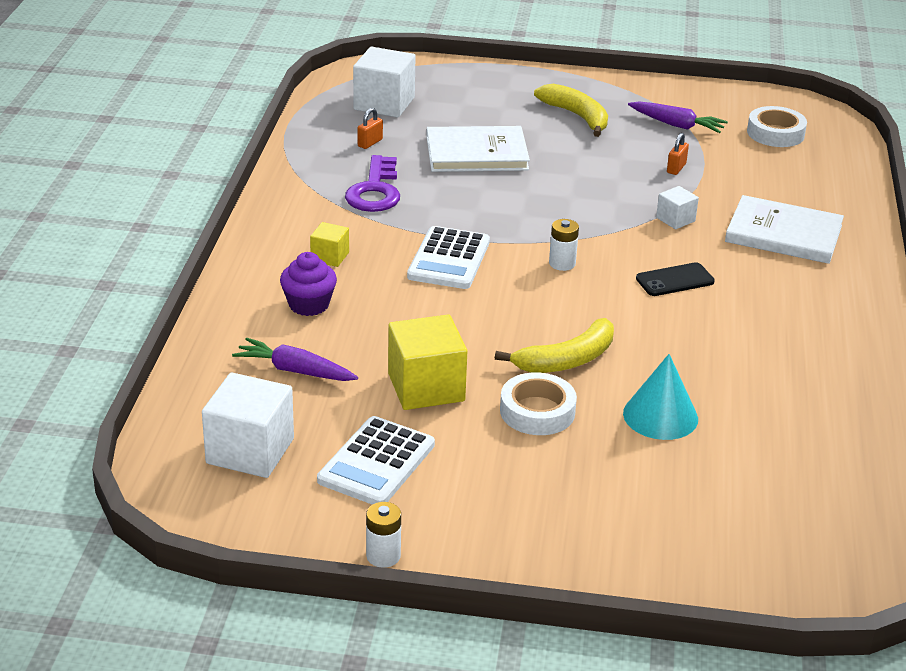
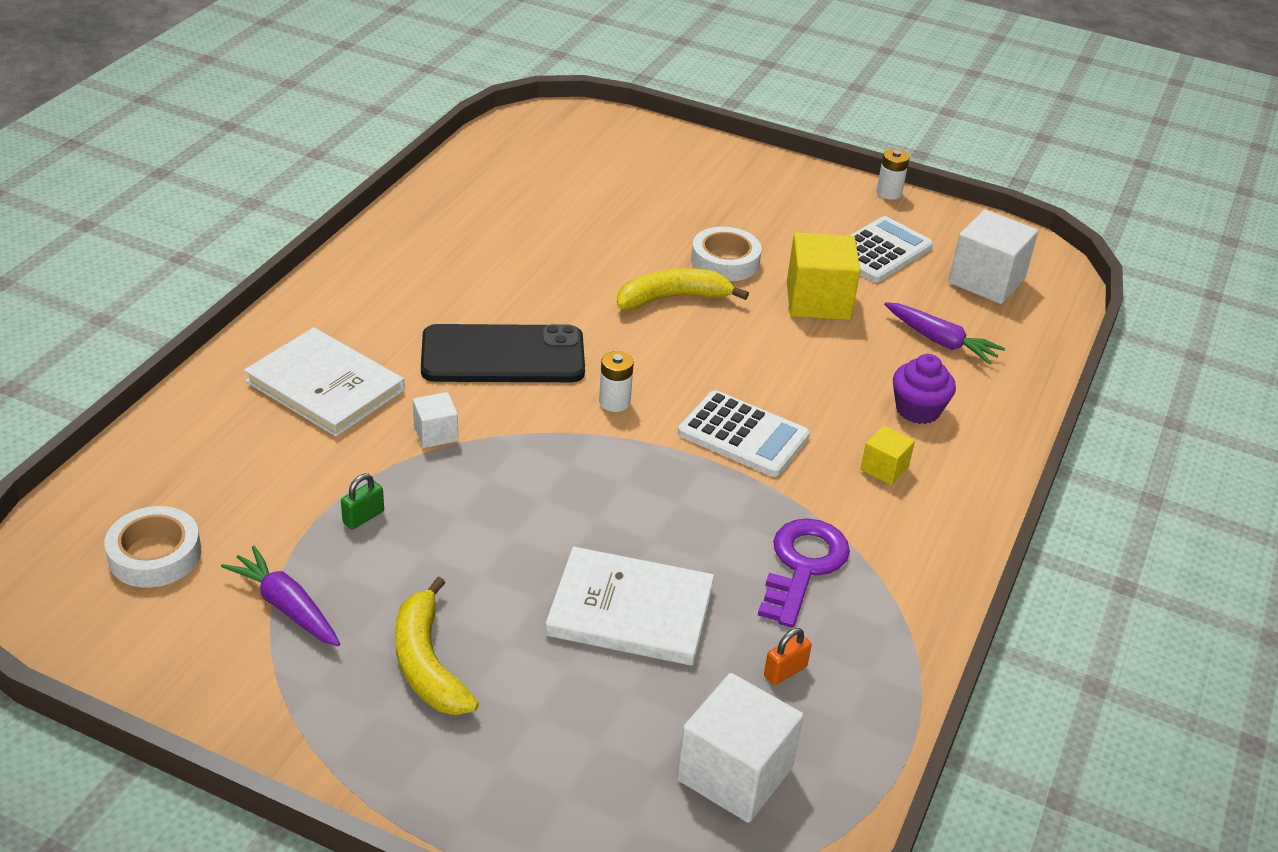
camera: 165 degrees left, 5 degrees up
white calculator [407,226,490,289] -> white calculator turned 90 degrees clockwise [678,390,810,477]
turquoise cone [623,354,698,440] -> none
black phone [636,262,715,296] -> black phone [421,324,585,382], size x1.94
orange padlock [667,133,689,175] -> green padlock [341,474,384,530]

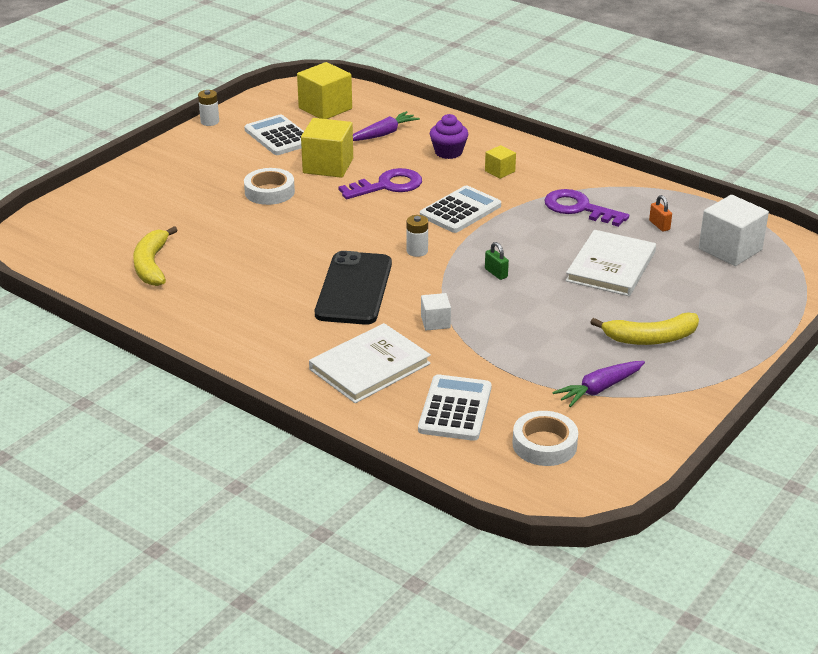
camera: 75 degrees left, 5 degrees down
green padlock [341,474,384,530] -> green padlock moved to [485,242,509,280]
yellow banana [617,268,749,310] -> yellow banana moved to [133,226,178,286]
white cube [948,210,1038,304] -> yellow cube [297,62,352,119]
none -> purple key [339,168,422,199]
none -> white calculator [418,374,492,441]

